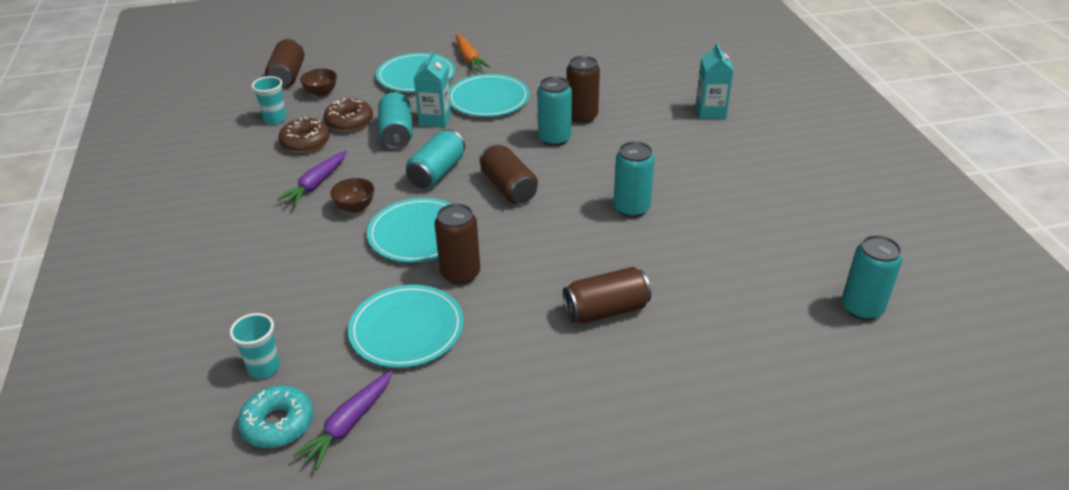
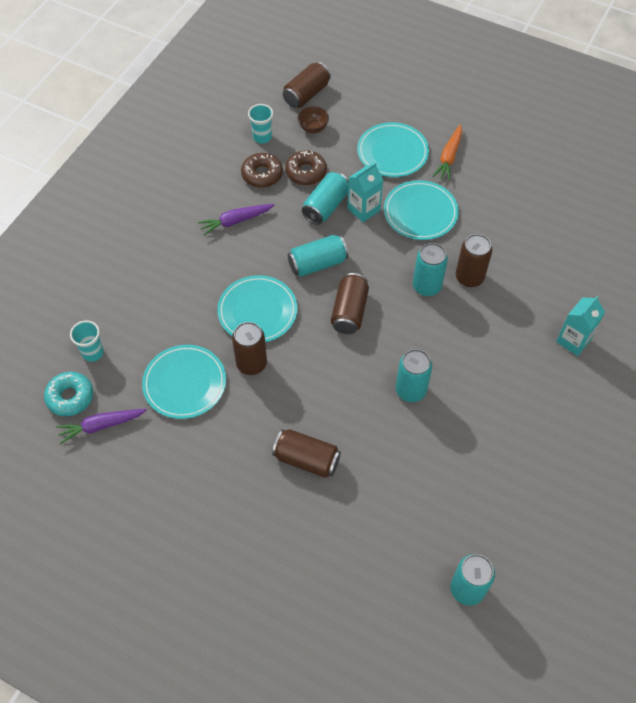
camera: 40 degrees right, 20 degrees up
brown bowl [330,178,374,213] -> none

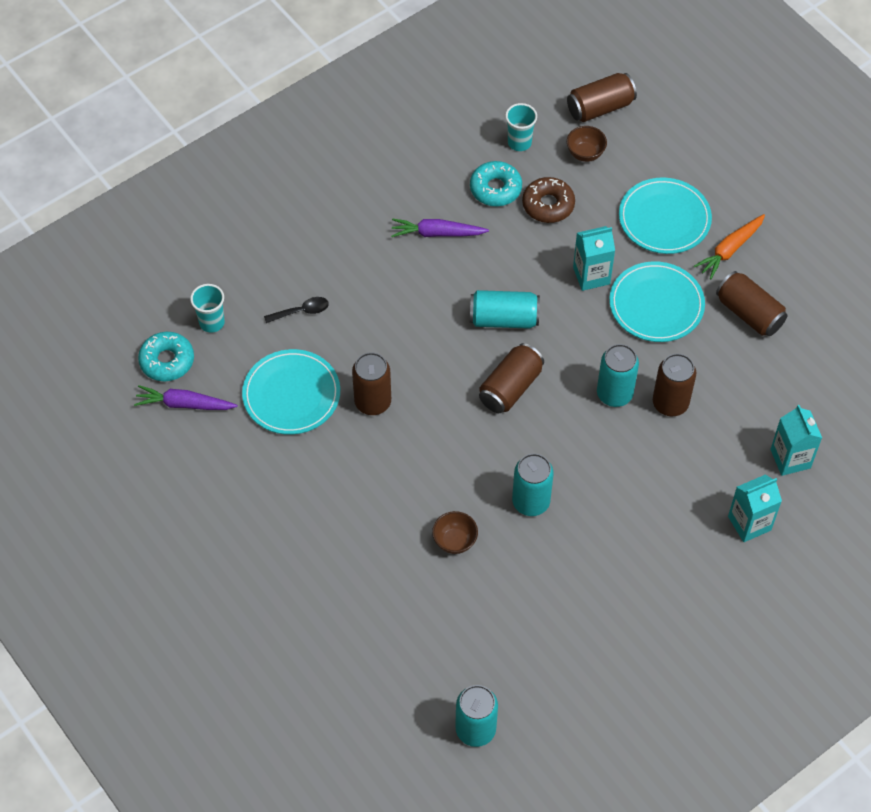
camera: 25 degrees right, 0 degrees up
turquoise plate [217,275,297,342] -> none
brown donut [241,153,283,188] -> turquoise donut [470,161,522,206]
brown can [272,429,341,478] -> brown can moved to [716,271,788,336]
turquoise can [302,172,349,225] -> none
none -> black spoon [264,297,329,323]
none -> brown bowl [432,511,478,554]
none -> turquoise carton [770,405,822,476]

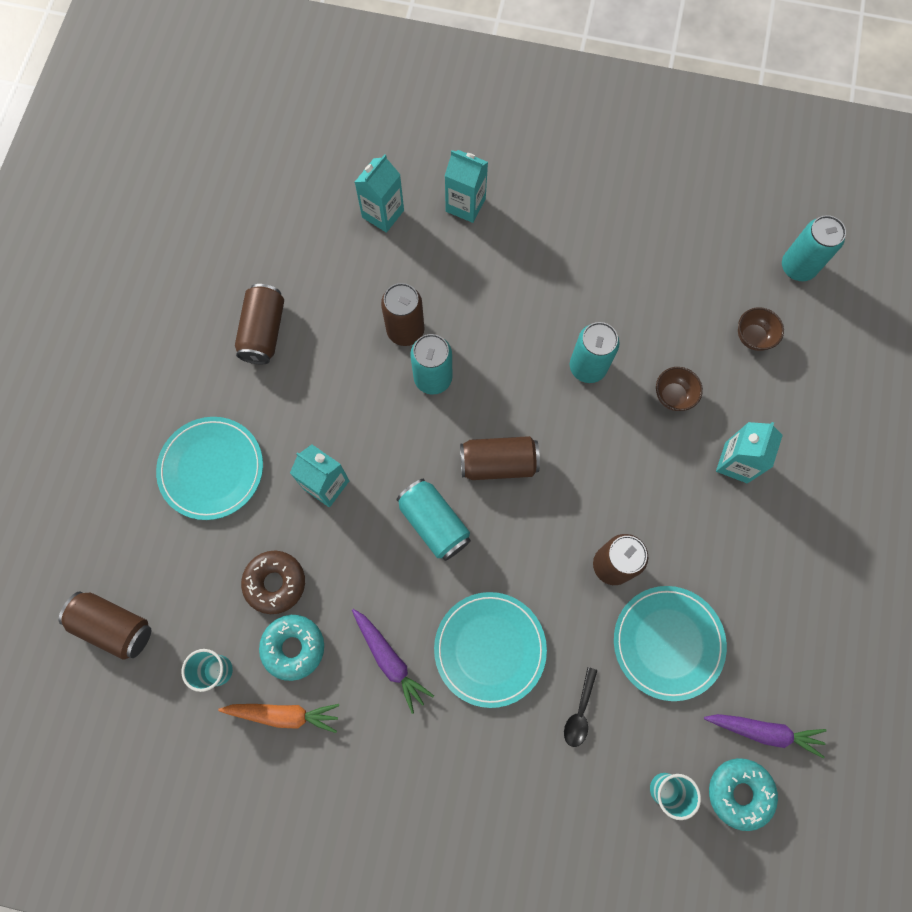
camera: 130 degrees left, 15 degrees up
purple carrot [134,385,238,410] -> purple carrot turned 45 degrees counterclockwise [704,714,827,758]
black spoon [264,297,329,323] -> black spoon turned 105 degrees counterclockwise [564,667,598,747]
brown bowl [567,126,607,162] -> brown bowl moved to [738,307,784,351]
turquoise plate [609,262,705,342] -> turquoise plate moved to [434,592,547,708]
orange carrot [694,214,765,279] -> orange carrot moved to [218,704,339,733]
none -> turquoise carton [716,422,783,483]

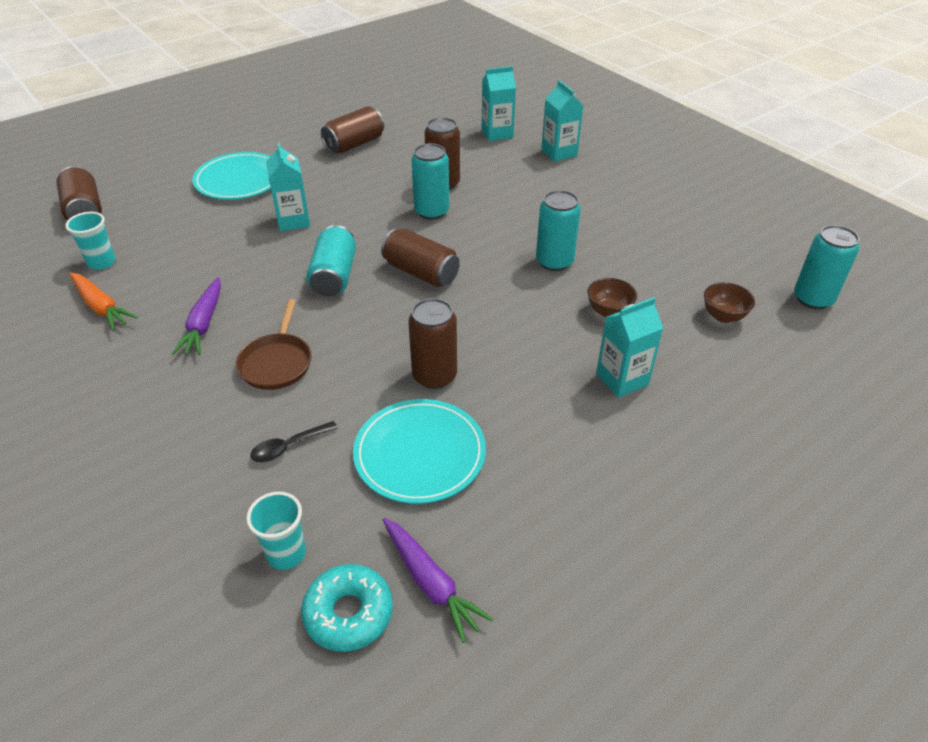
camera: 40 degrees right, 30 degrees down
brown donut [241,551,305,614] -> none
turquoise donut [259,615,324,681] -> none
turquoise plate [434,592,547,708] -> brown pan [236,299,312,390]

